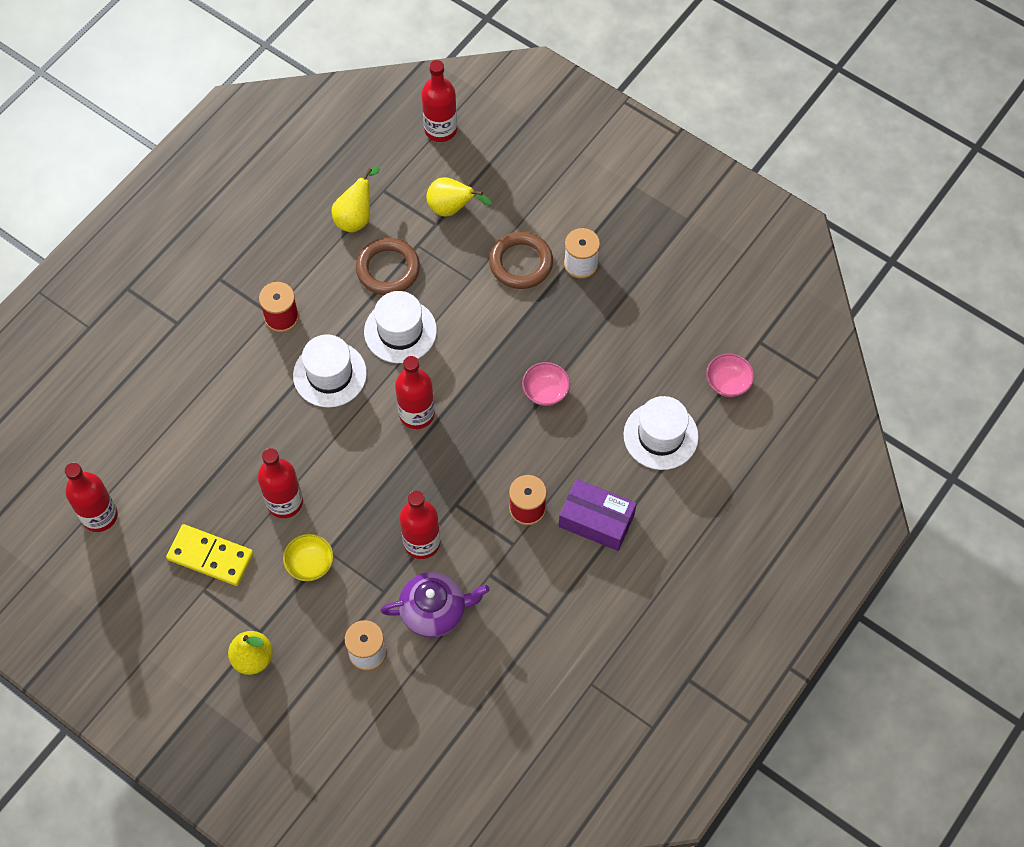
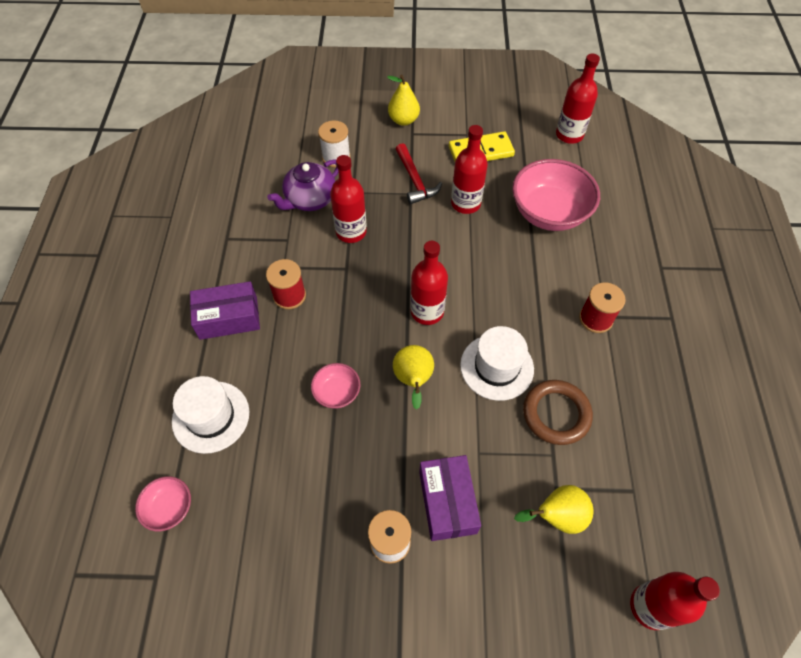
camera: 145 degrees right, 5 degrees down
yellow bowl [283,534,334,581] -> red hammer [396,143,442,204]
white hat [293,334,367,408] -> none
yellow pear [332,167,380,233] -> yellow pear moved to [393,345,434,410]
brown ring [489,232,553,289] -> purple box [419,455,481,541]
none -> pink bowl [512,159,600,231]

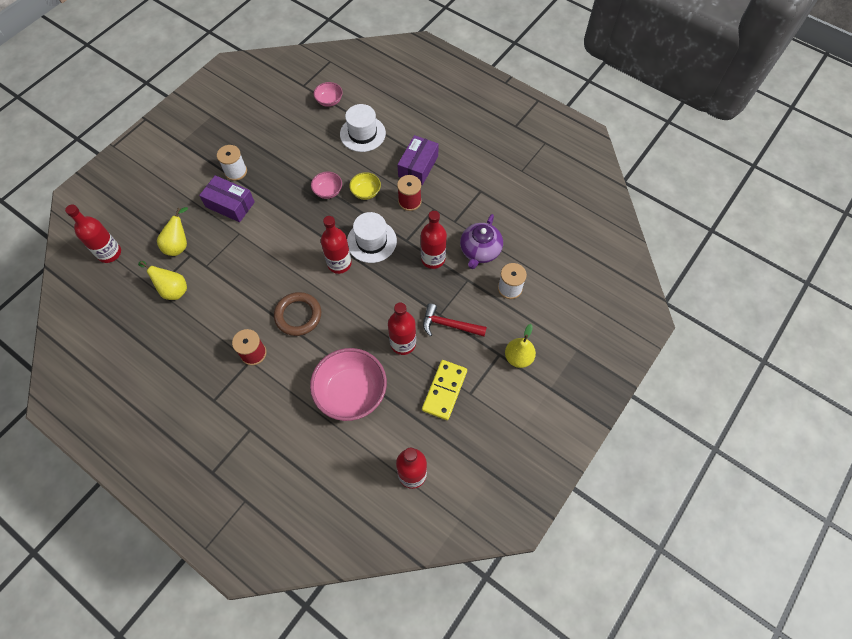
camera: 125 degrees right, 5 degrees up
purple teapot [267,159,339,211] -> purple teapot turned 150 degrees counterclockwise [460,214,503,269]
yellow pear [393,345,434,410] -> yellow pear moved to [138,261,187,300]
white hat [460,326,534,401] -> white hat moved to [347,212,397,263]
brown ring [523,380,593,445] -> brown ring moved to [274,292,321,336]
none -> yellow bowl [349,172,381,200]

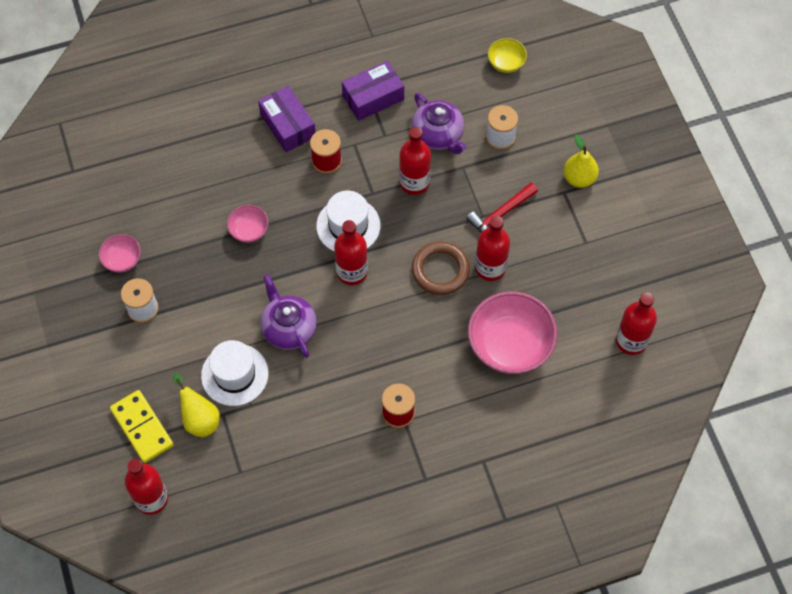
camera: 55 degrees left, 0 degrees up
yellow pear [138,261,187,300] -> none
purple box [199,175,255,222] -> purple box moved to [342,61,404,121]
brown ring [274,292,321,336] -> brown ring moved to [412,242,470,295]
pink bowl [314,82,343,107] -> pink bowl moved to [99,234,141,273]
white hat [340,104,386,152] -> white hat moved to [201,340,268,406]
yellow bowl [349,172,381,200] -> yellow bowl moved to [488,38,527,73]
yellow domino [422,360,467,420] -> yellow domino moved to [110,390,174,463]
none -> purple teapot [260,274,317,358]

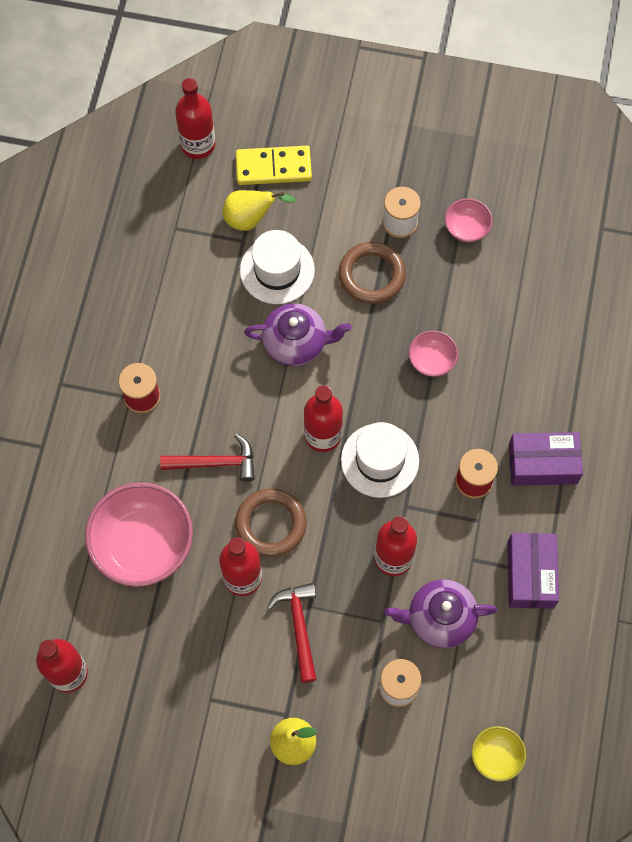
camera: 120 degrees right, 5 degrees up
none -> red hammer [160,434,255,482]
none -> brown ring [339,242,406,304]

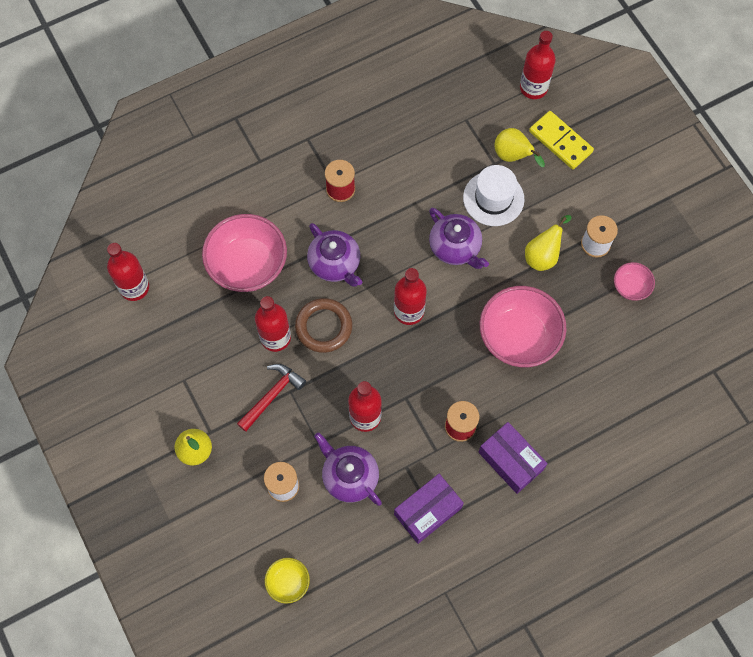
camera: 50 degrees right, 0 degrees up
red hammer [160,434,255,482] -> purple teapot [307,223,362,286]
brown ring [339,242,406,304] -> yellow pear [525,215,572,271]
white hat [341,422,419,498] -> none
pink bowl [409,330,458,377] -> pink bowl [480,286,566,367], size x2.05

